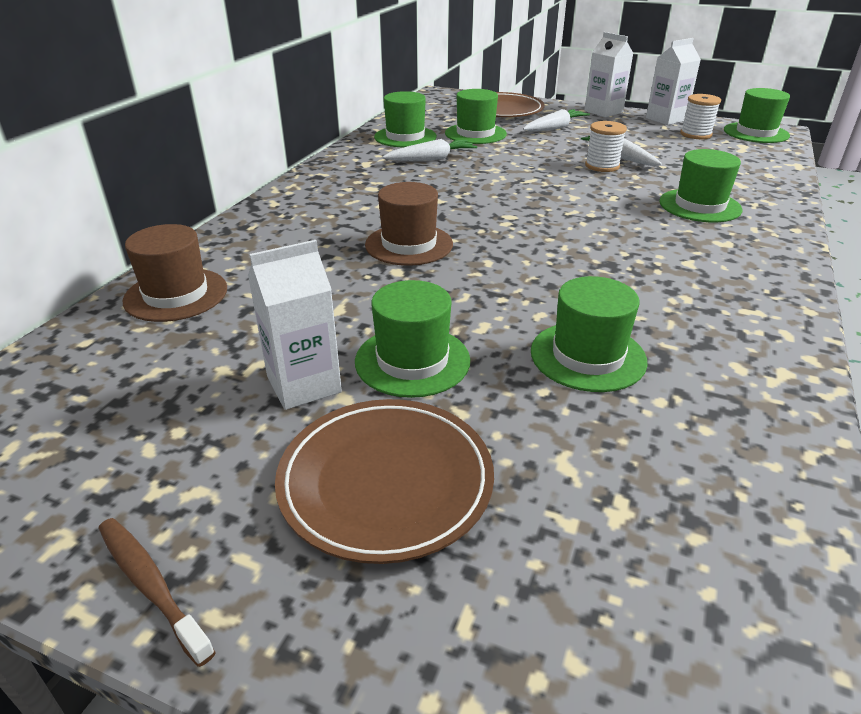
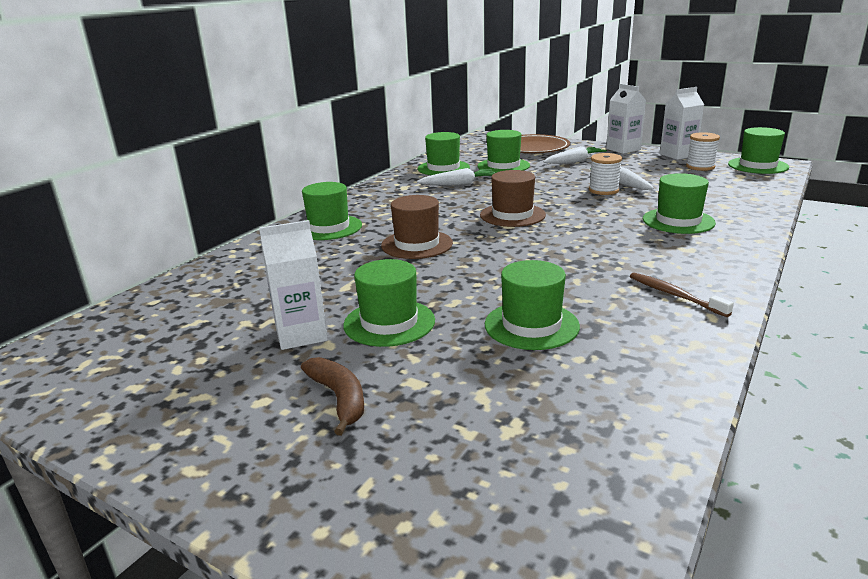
camera: 10 degrees right, 10 degrees down
brown toothbrush [98,518,216,667] -> brown toothbrush moved to [630,272,734,317]
brown hat [123,224,227,322] -> brown hat moved to [480,170,546,227]
brown plate [275,399,494,564] -> brown banana [301,357,364,436]
none -> green hat [302,182,362,240]

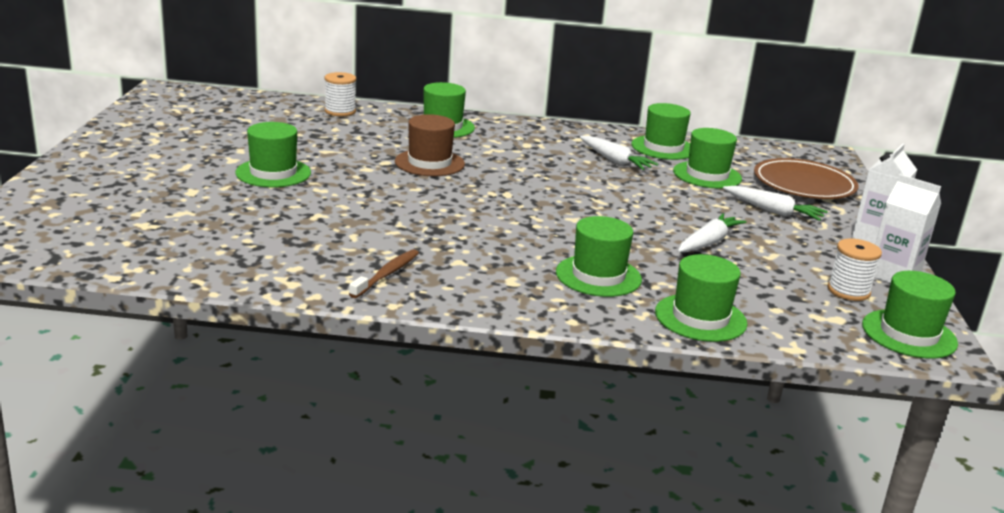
camera: 60 degrees right, 0 degrees up
white carton [259,220,328,350] -> none
brown banana [301,357,364,436] -> none
brown hat [480,170,546,227] -> none
green hat [485,260,580,350] -> green hat moved to [655,254,747,342]
white spool [589,153,622,195] -> white spool moved to [325,72,356,116]

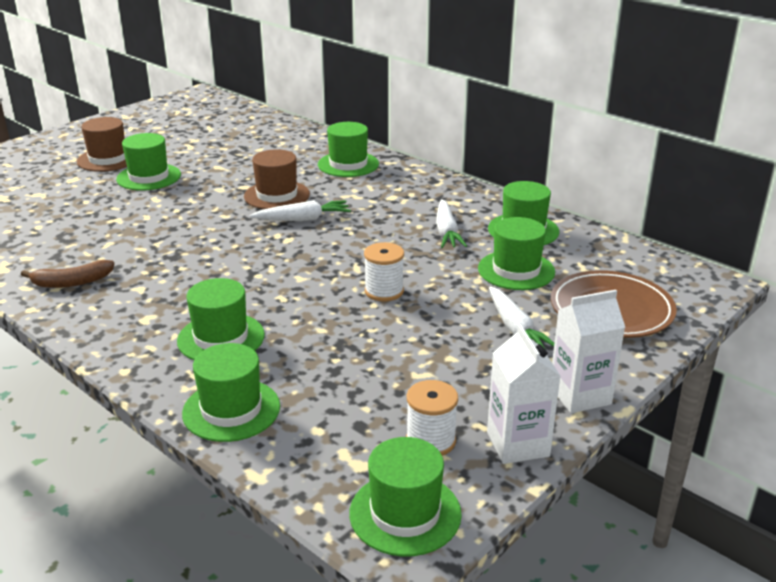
camera: 40 degrees right, 5 degrees up
white spool [325,72,356,116] -> white spool moved to [364,242,404,301]
brown toothbrush [349,249,419,298] -> brown banana [21,260,114,288]
white carrot [678,213,746,252] -> white carrot moved to [250,200,351,221]
none -> brown hat [77,117,127,172]

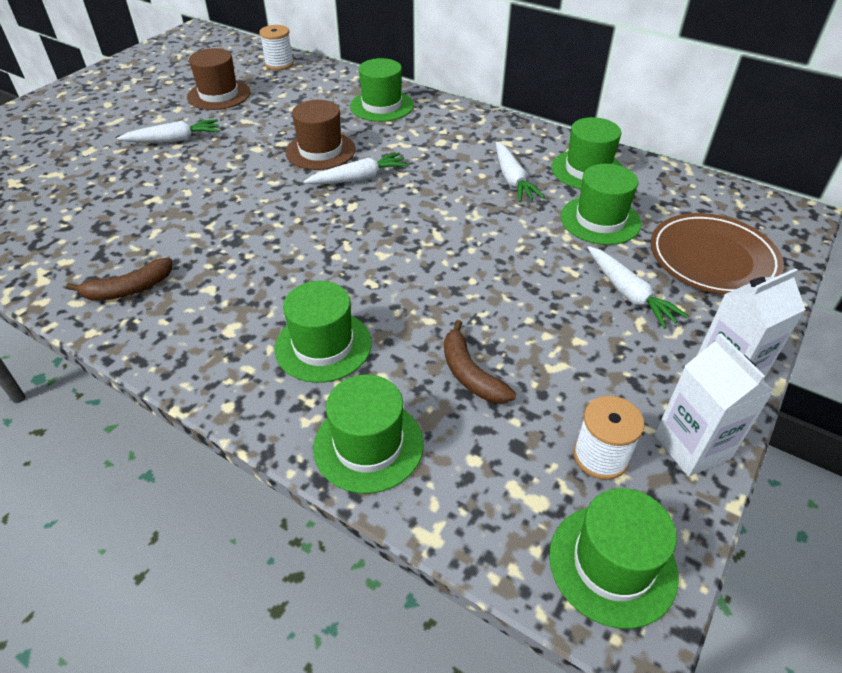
camera: 10 degrees left, 15 degrees up
brown hat [77,117,127,172] -> brown hat moved to [187,48,250,110]
green hat [116,133,181,191] -> white carrot [117,119,220,143]
white spool [364,242,404,301] -> white spool moved to [259,25,294,70]
none -> brown banana [444,320,516,404]

